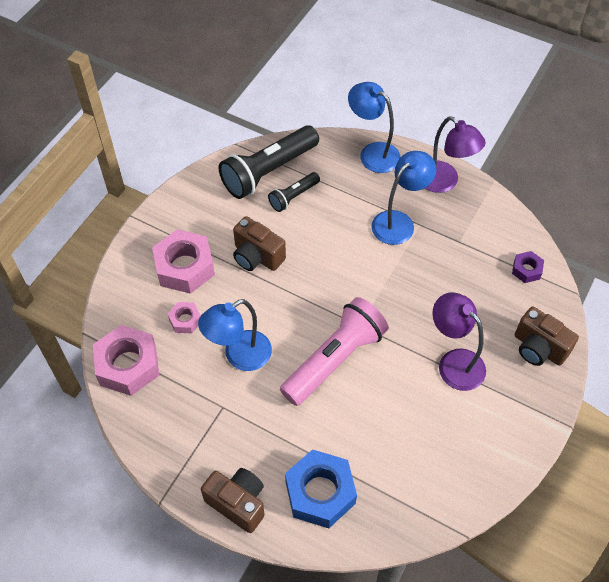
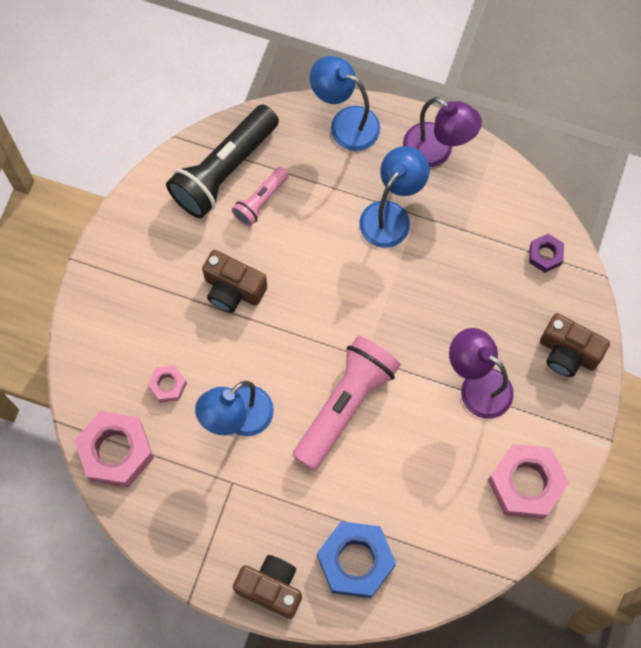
camera: 10 degrees left, 15 degrees up
pink nut [152,230,215,294] -> pink nut moved to [488,444,569,519]
black flashlight [268,172,320,212] -> pink flashlight [232,167,289,227]

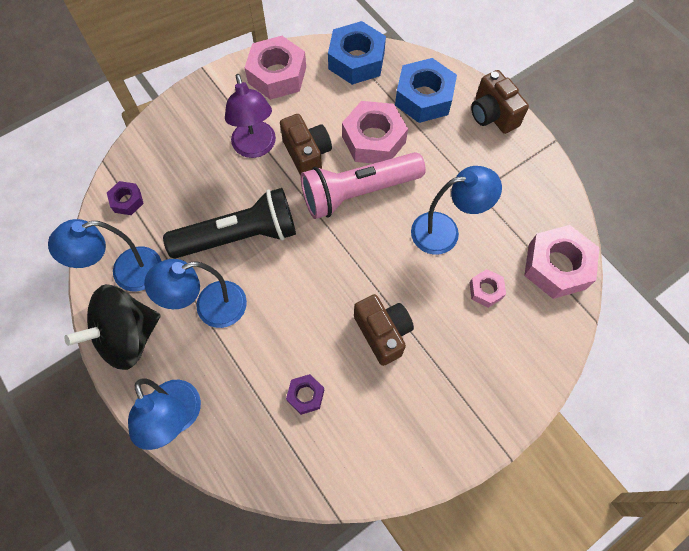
camera: 145 degrees left, 5 degrees down
black flashlight [166,105,279,218] -> black flashlight moved to [163,188,296,259]
pink flashlight [232,167,289,227] -> purple nut [286,374,324,415]
purple lamp [403,97,482,167] -> black spinning top [64,284,160,370]
brown camera [540,313,610,377] -> brown camera moved to [280,114,332,176]
none -> blue lamp [48,219,162,291]
none -> blue nut [328,21,386,85]
none -> pink nut [342,101,408,164]

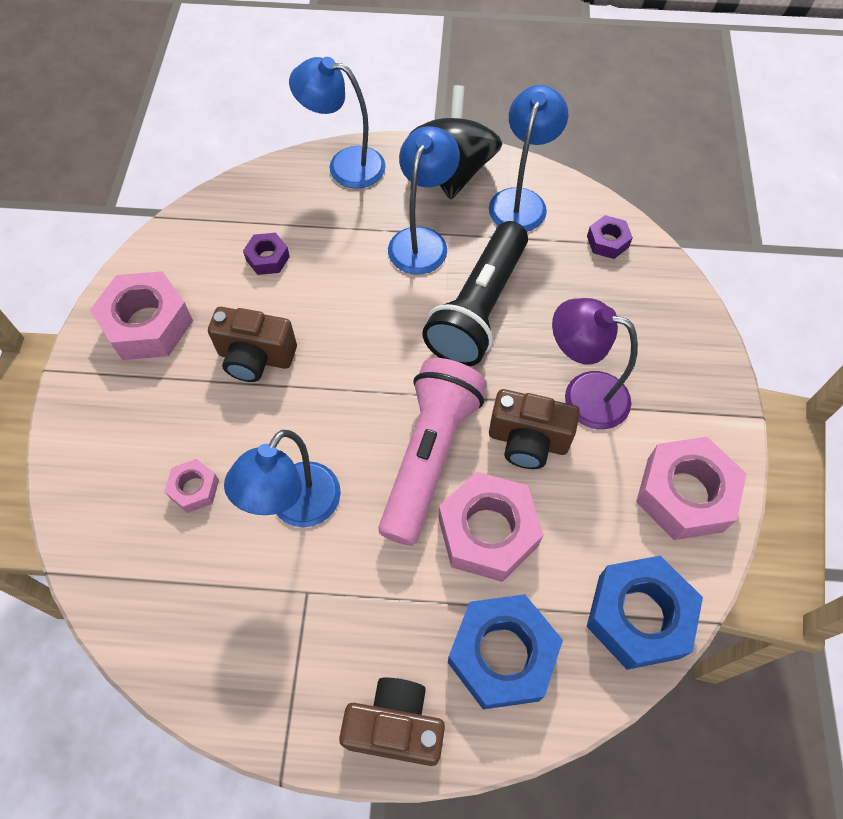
camera: 130 degrees right, 5 degrees down
pink nut [524,225,599,299] -> pink nut moved to [90,271,193,360]

